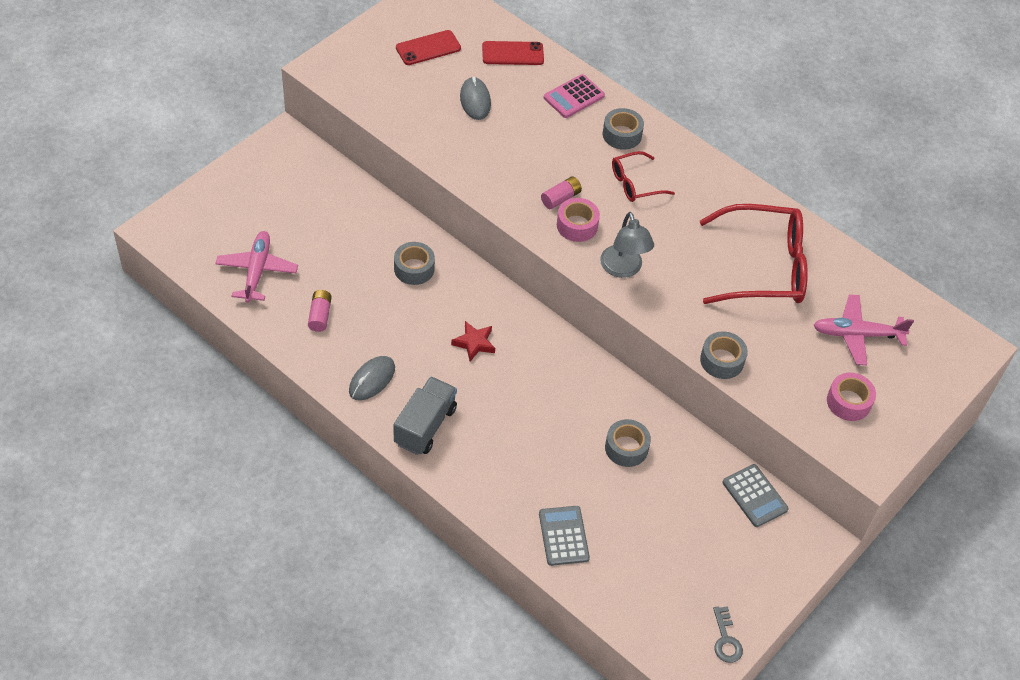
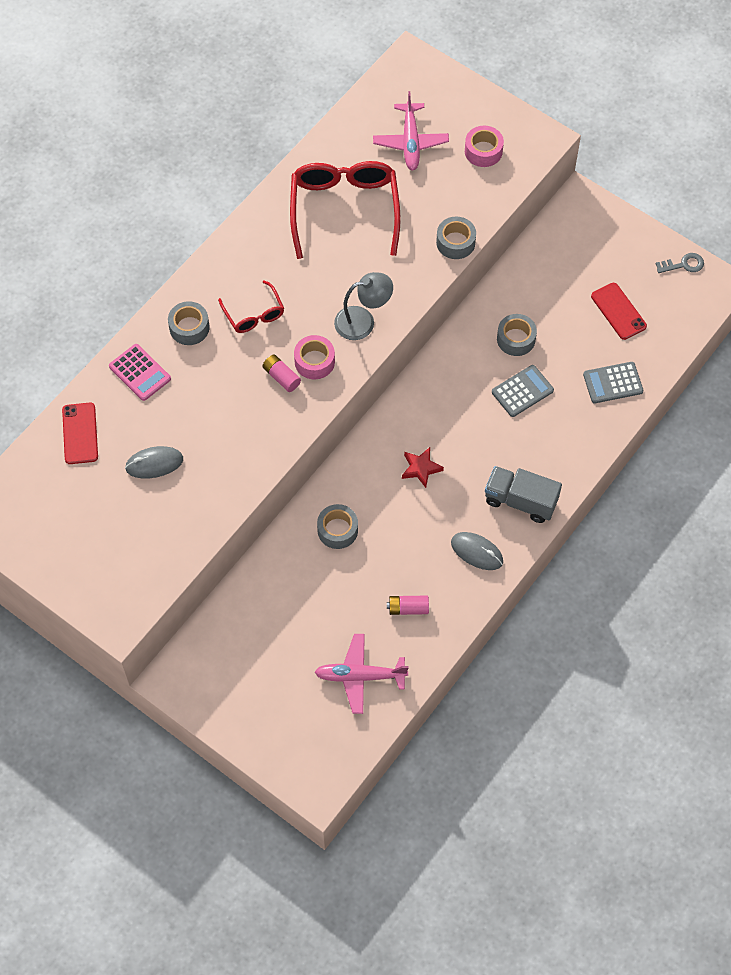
camera: 90 degrees left, 10 degrees up
red phone [396,30,461,65] -> red phone moved to [591,283,647,340]
grey calculator [722,464,789,527] -> grey calculator moved to [492,365,554,417]

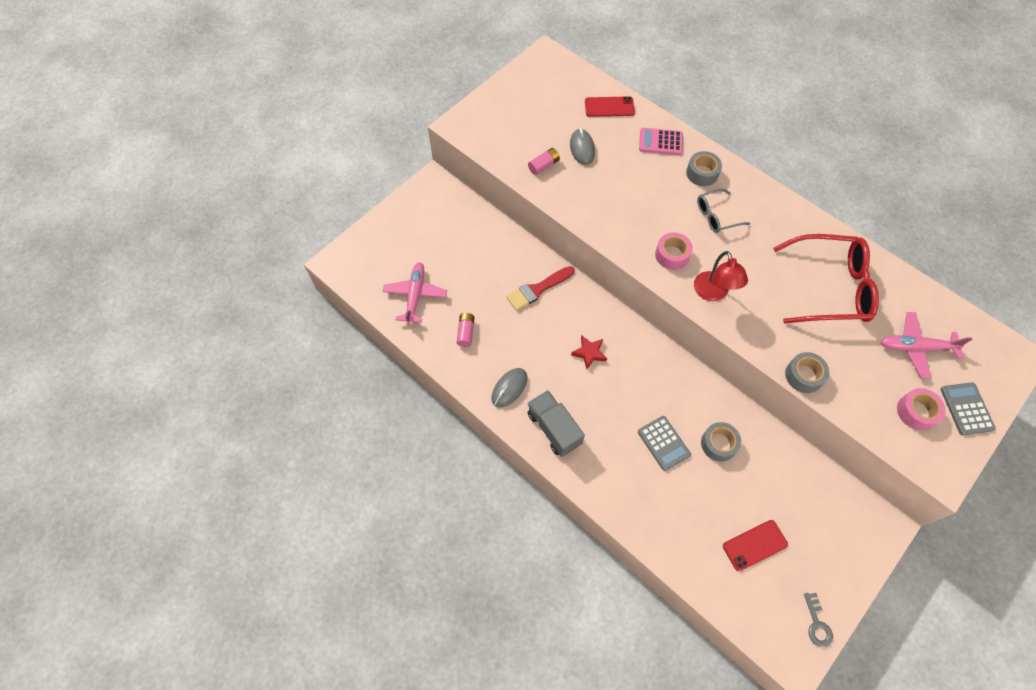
camera: 95 degrees right, 0 degrees up
pink calculator [109,344,171,401] -> pink calculator turned 45 degrees clockwise [639,128,683,155]
red glasses [218,280,284,333] -> grey glasses [697,188,750,233]
pink battery [262,355,301,392] -> pink battery moved to [528,148,560,175]
grey tape [317,504,358,549] -> red brush [506,266,575,311]
grey lamp [334,272,393,340] -> red lamp [694,251,748,301]
grey truck [485,466,562,523] -> grey truck turned 60 degrees counterclockwise [528,390,585,457]
grey calculator [583,362,643,403] -> grey calculator moved to [940,382,996,435]

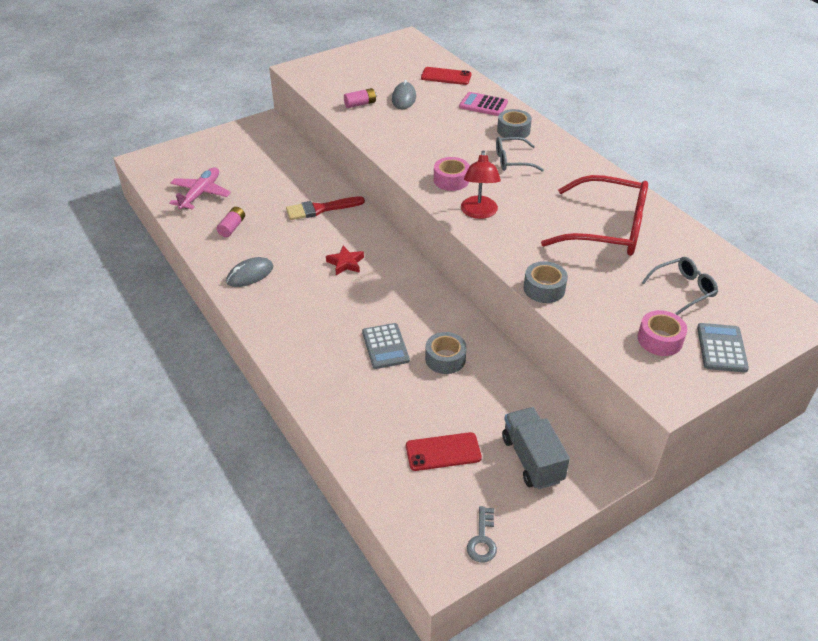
camera: 15 degrees right, 20 degrees down
grey truck [528,390,585,457] -> grey truck moved to [502,407,570,489]
pink plane [881,312,972,378] -> grey glasses [641,257,718,315]

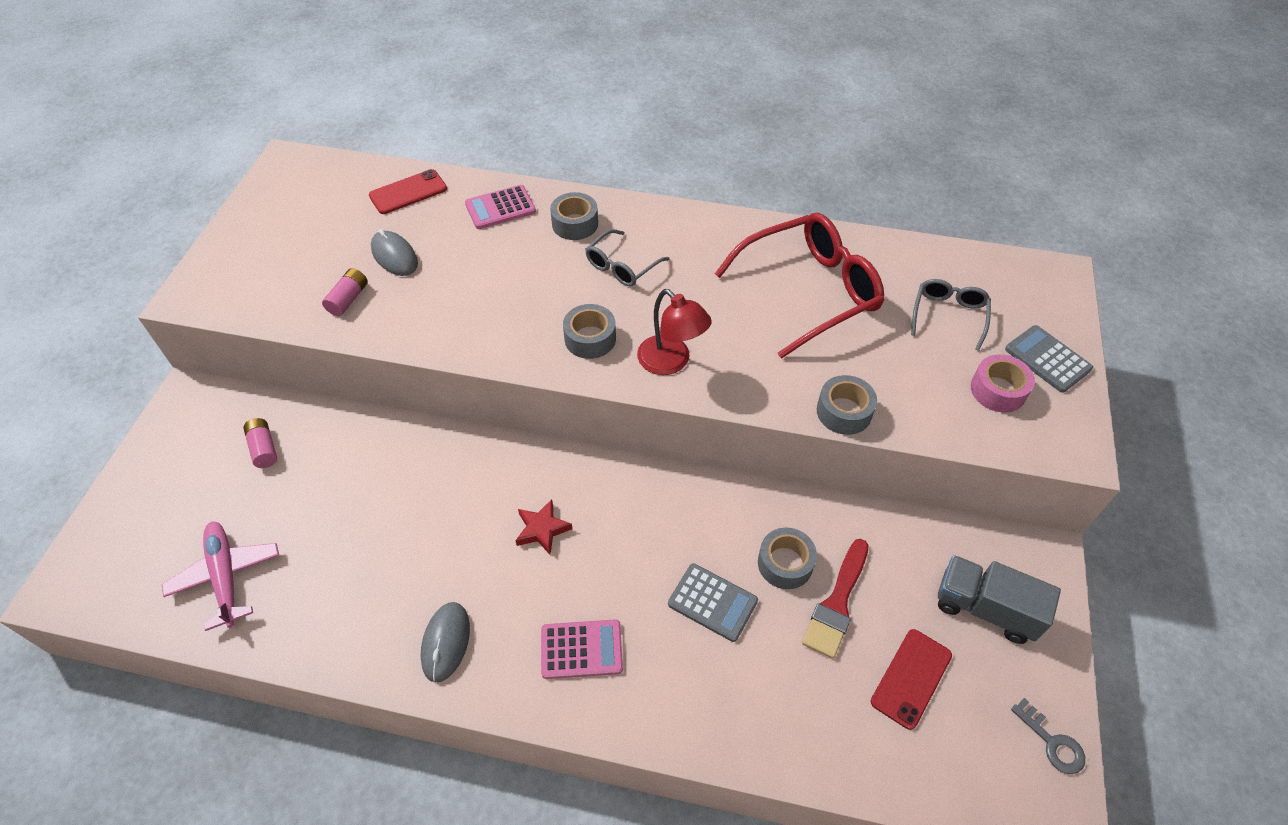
camera: 45 degrees left, 10 degrees up
pink battery [217,207,245,237] -> pink battery moved to [243,418,277,468]
red brush [286,196,365,220] -> red brush moved to [802,539,869,659]
pink tape [434,157,470,191] -> grey tape [563,304,616,359]
none -> pink calculator [541,619,623,679]

